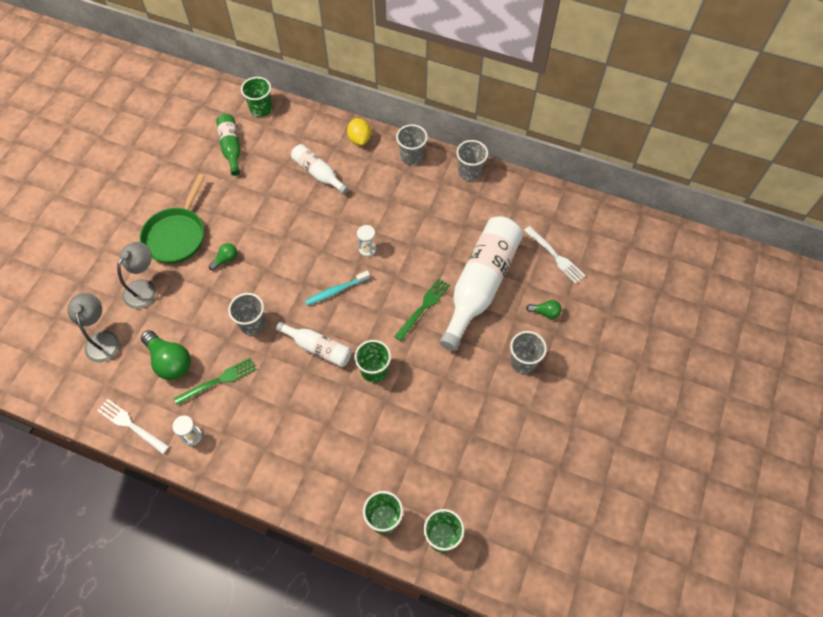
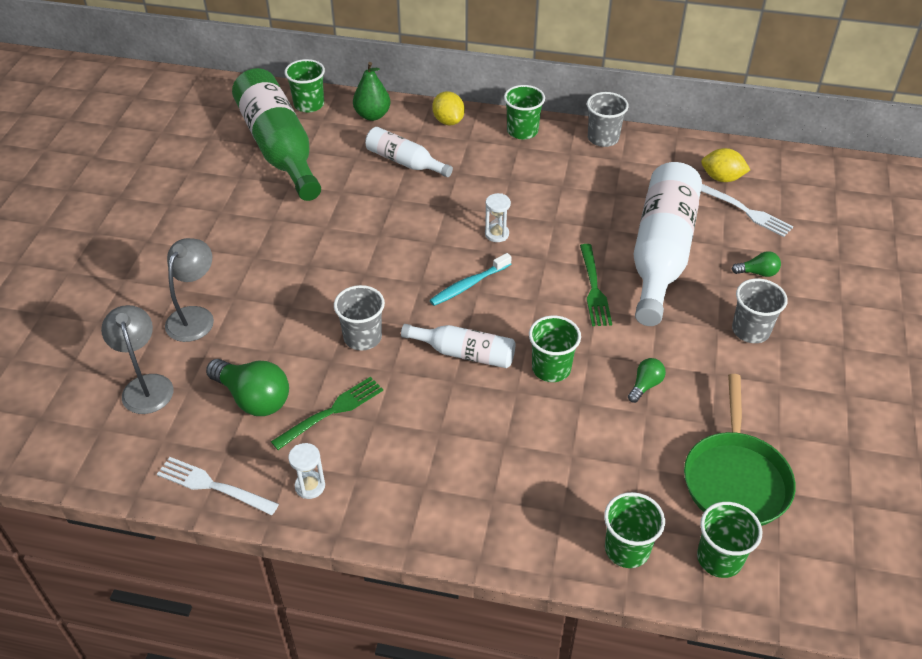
camera: 10 degrees left, 15 degrees down
green pan [140,174,205,264] -> green pan moved to [684,374,796,526]
green light bulb [209,243,237,271] -> green light bulb moved to [628,358,666,403]
green bottle [216,114,240,176] -> green bottle [232,68,321,201], size x1.92
green fork [394,278,450,341] -> green fork turned 150 degrees clockwise [580,244,612,326]
grey cup [396,124,428,165] -> green cup [504,85,545,139]
none -> green pear [353,62,391,121]
none -> yellow lemon [701,148,750,182]

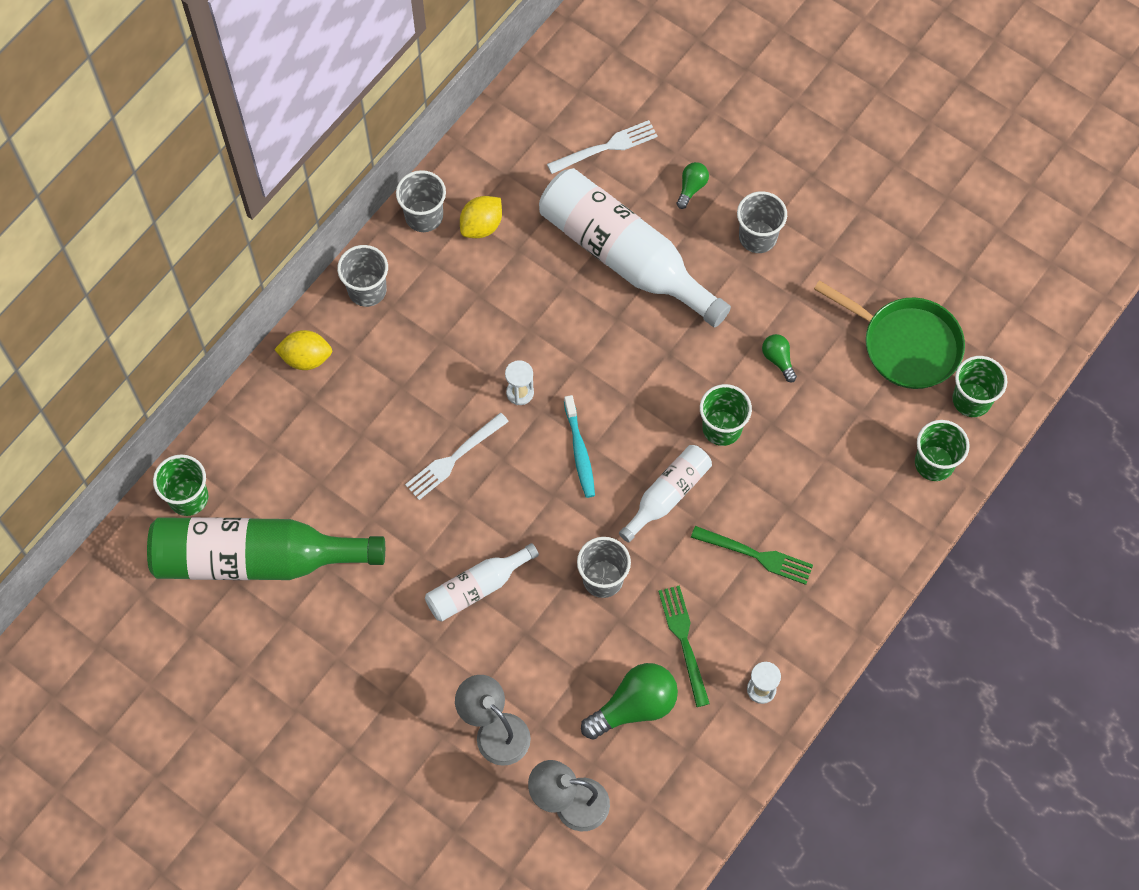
camera: 65 degrees left, 20 degrees up
white fork [157,457,279,515] -> white fork moved to [405,413,509,500]
green pear [353,62,391,121] -> none
white bottle [365,127,453,177] -> white bottle moved to [425,543,539,622]
green cup [504,85,545,139] -> grey cup [337,245,388,307]
green fork [580,244,612,326] -> green fork moved to [691,526,813,585]
yellow lemon [701,148,750,182] -> yellow lemon moved to [460,196,502,238]

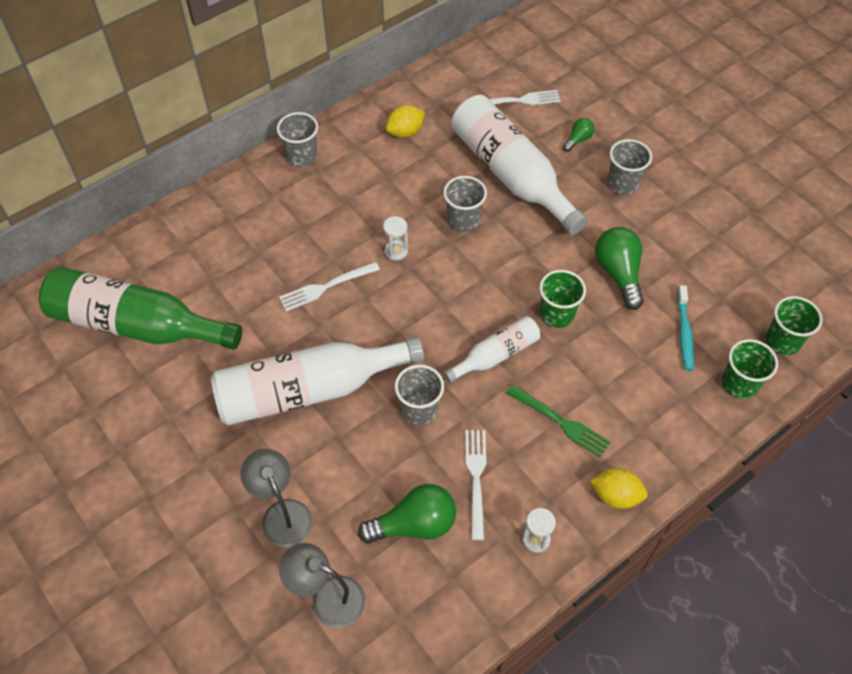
camera: 15 degrees right, 10 degrees down
green cup [153,454,208,516] -> none
yellow lemon [274,330,332,370] -> yellow lemon moved to [590,468,648,509]
grey cup [396,170,446,232] -> grey cup moved to [443,176,487,232]
white bottle [425,543,539,622] -> white bottle [211,337,424,426], size x1.92
turquoise toothbrush [564,395,595,498] -> turquoise toothbrush moved to [677,285,694,371]
green fork [658,585,710,707] -> white fork [465,430,486,540]
green light bulb [762,334,797,382] -> green light bulb [595,227,644,310], size x1.93
green pan [814,280,965,389] -> none

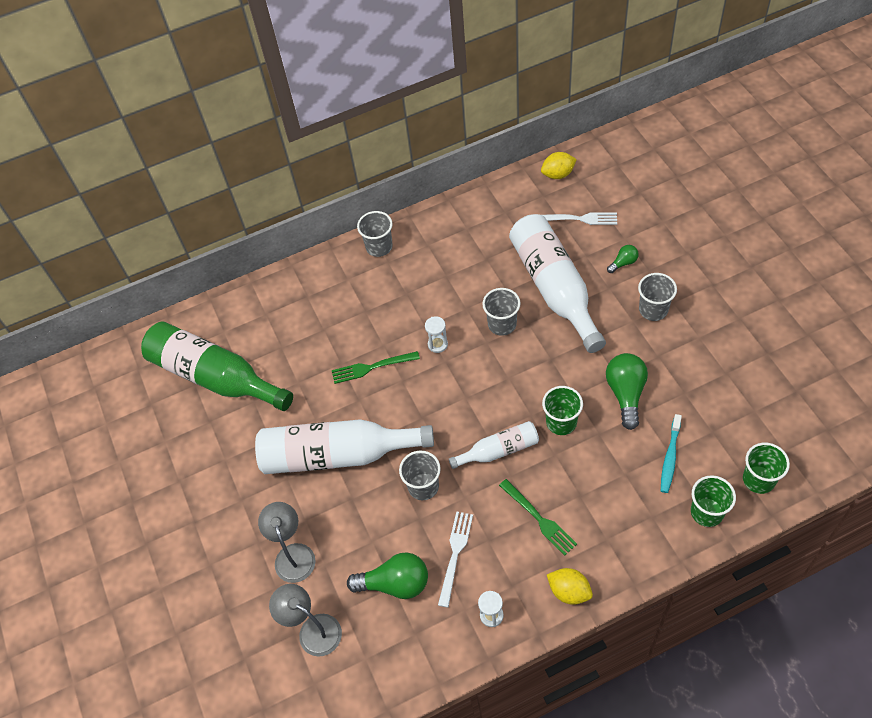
camera: 20 degrees right, 0 degrees up
white fork [279,262,380,312] -> green fork [332,351,420,384]
yellow lemon [386,105,425,138] -> yellow lemon moved to [541,152,577,179]

